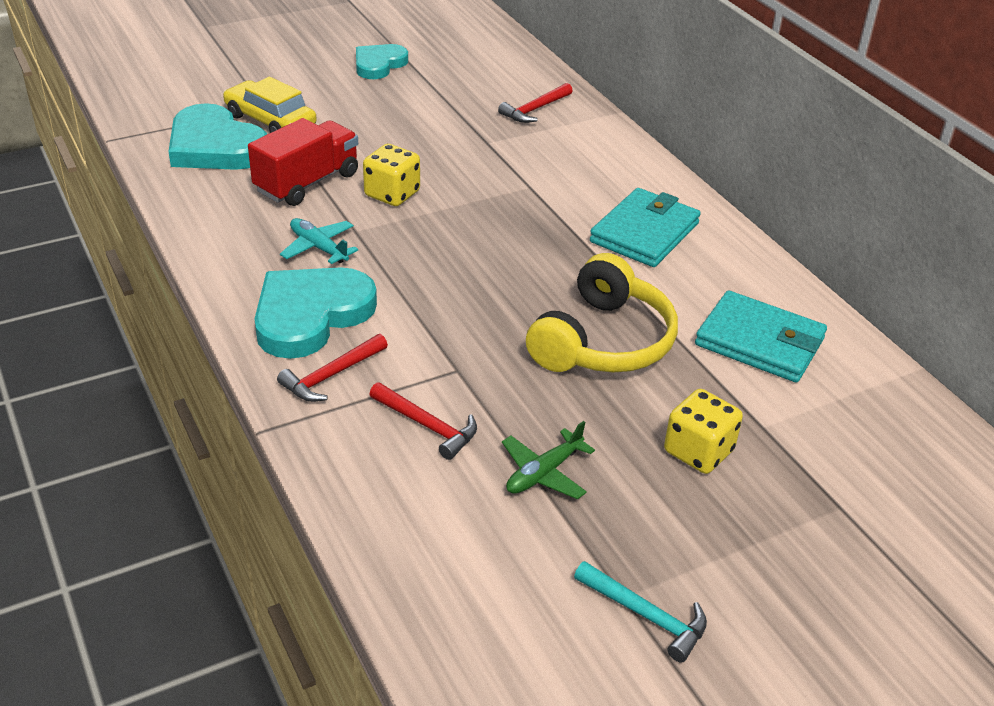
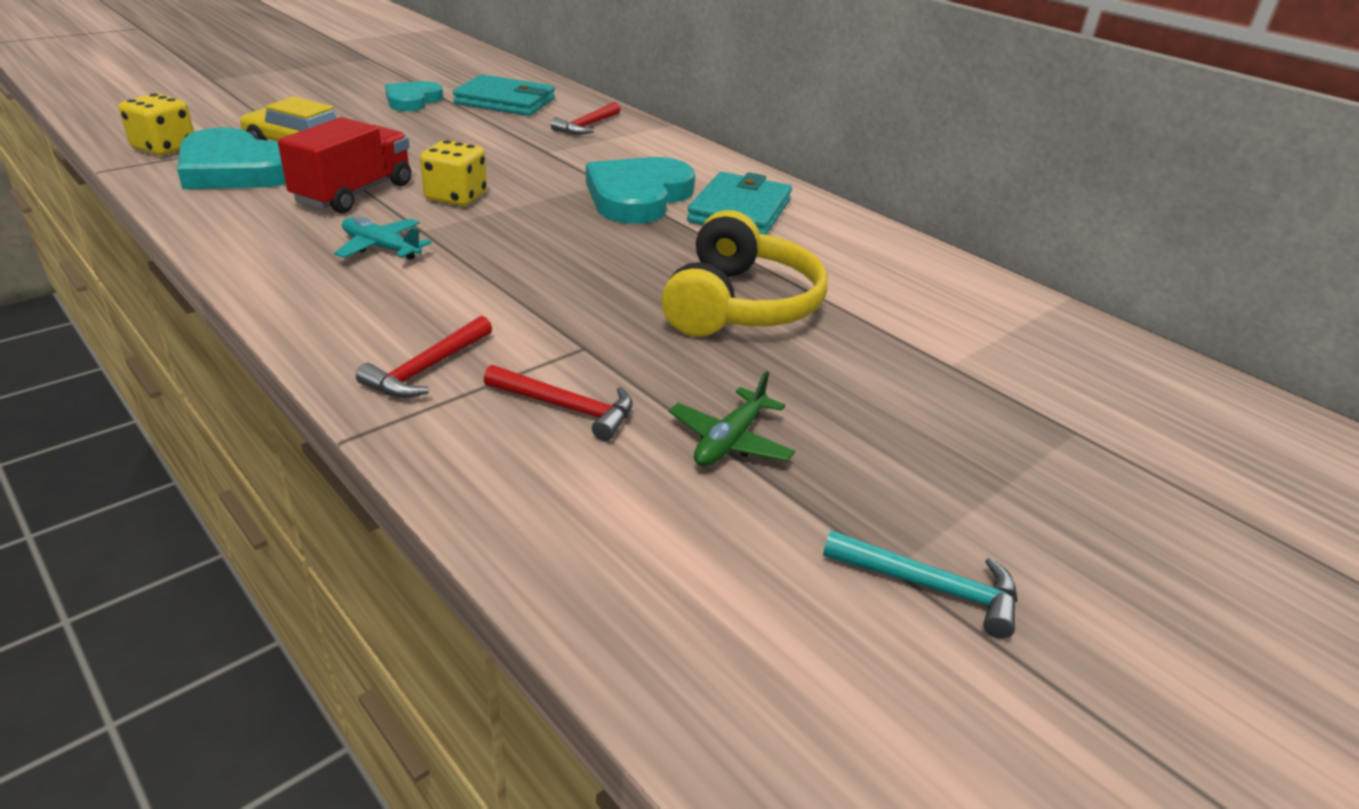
camera: 15 degrees left, 5 degrees down
turquoise heart [255,267,377,359] -> turquoise heart moved to [586,157,695,224]
yellow dice [664,389,743,474] -> yellow dice moved to [119,93,194,156]
turquoise wallet [695,290,827,383] -> turquoise wallet moved to [453,74,555,116]

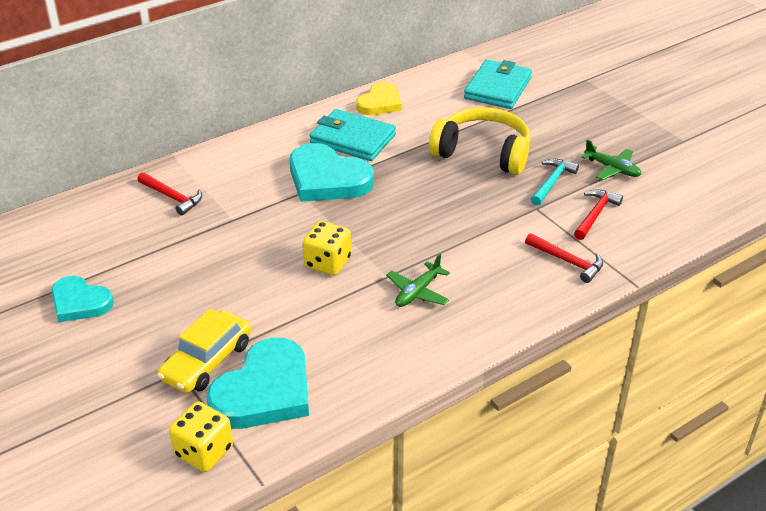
camera: 80 degrees left, 5 degrees up
red truck [278,117,411,213] -> none
turquoise plane [334,217,431,260] -> green plane [386,254,450,307]
turquoise wallet [453,74,555,116] -> turquoise wallet moved to [464,60,532,109]
turquoise hammer [823,530,1017,639] -> turquoise hammer moved to [531,159,579,206]
none -> yellow heart [356,82,402,115]

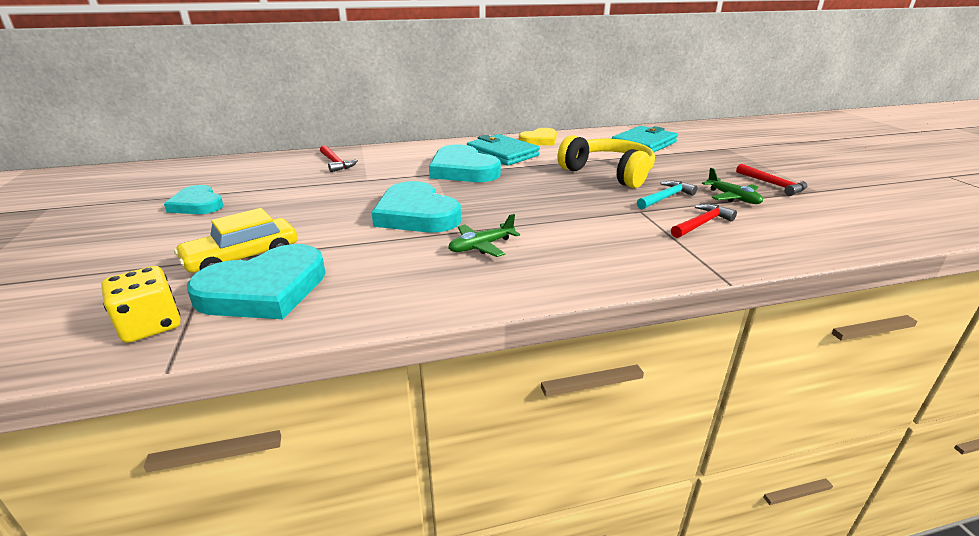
camera: 20 degrees right, 10 degrees down
yellow dice [303,221,351,275] -> turquoise heart [372,181,461,232]
red hammer [525,233,603,283] -> red hammer moved to [736,164,808,196]

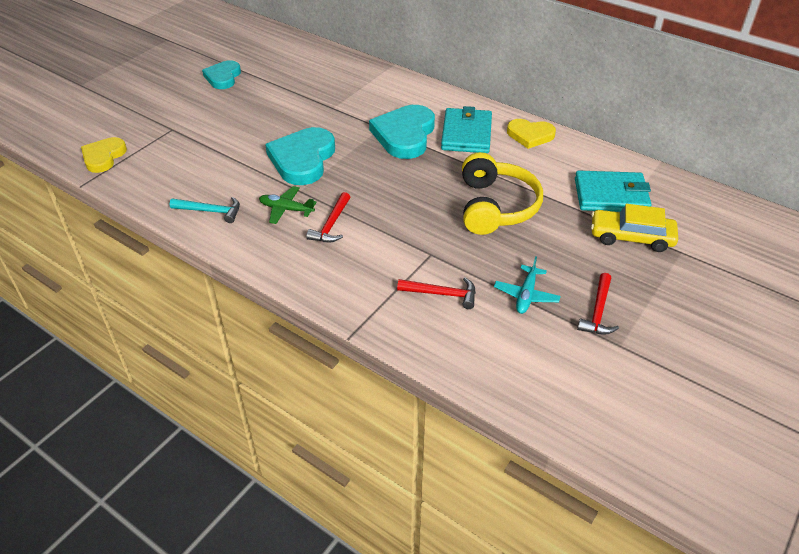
camera: 50 degrees right, 15 degrees up
yellow dice [101,266,181,343] -> yellow heart [81,137,127,173]
yellow car [174,208,297,273] -> yellow car moved to [591,204,678,252]
turquoise heart [187,244,326,319] -> none
red hammer [320,145,358,172] -> red hammer moved to [306,192,350,242]
turquoise hammer [637,181,697,209] -> turquoise hammer moved to [170,197,240,223]
green plane [702,168,763,204] -> turquoise plane [494,256,561,314]

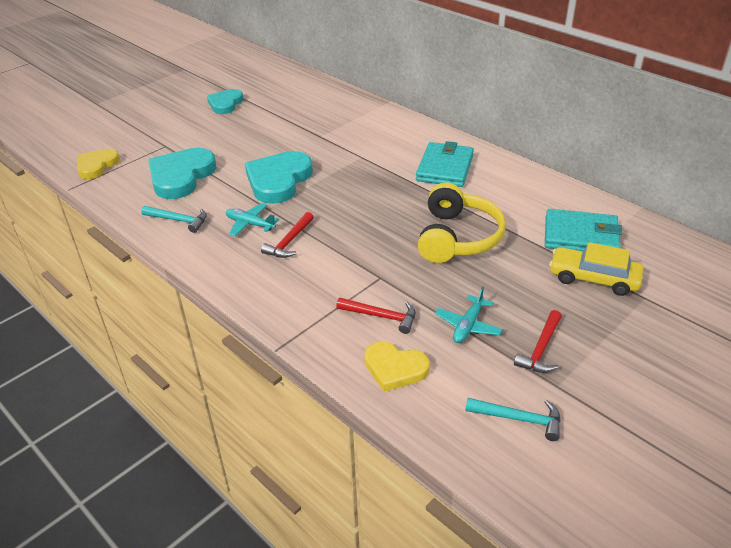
camera: 10 degrees right, 5 degrees down
green plane [259,186,317,224] -> turquoise plane [226,203,279,236]
turquoise heart [369,105,435,159] -> turquoise heart moved to [149,148,216,199]
yellow heart [507,119,556,149] -> yellow heart moved to [364,342,430,392]
none -> turquoise hammer [465,398,560,441]

